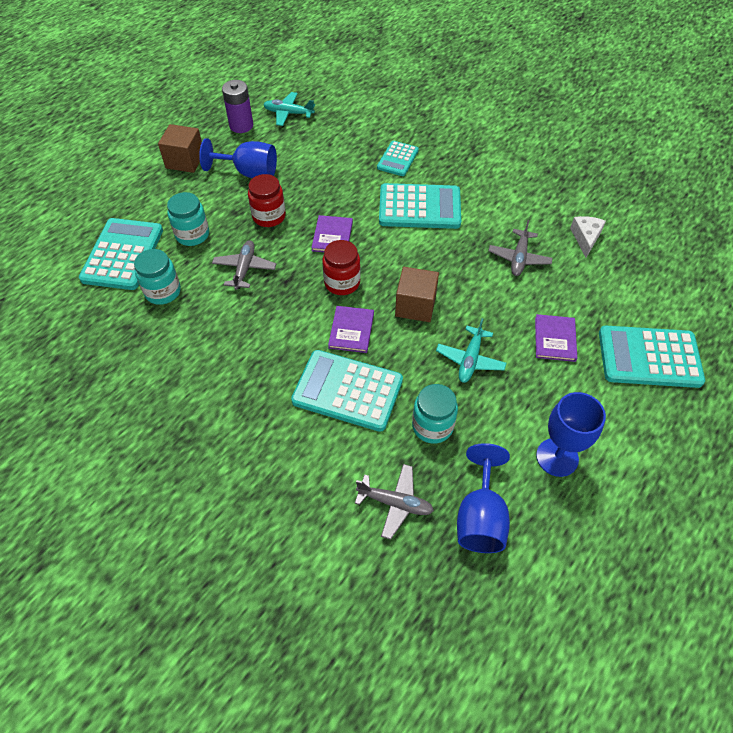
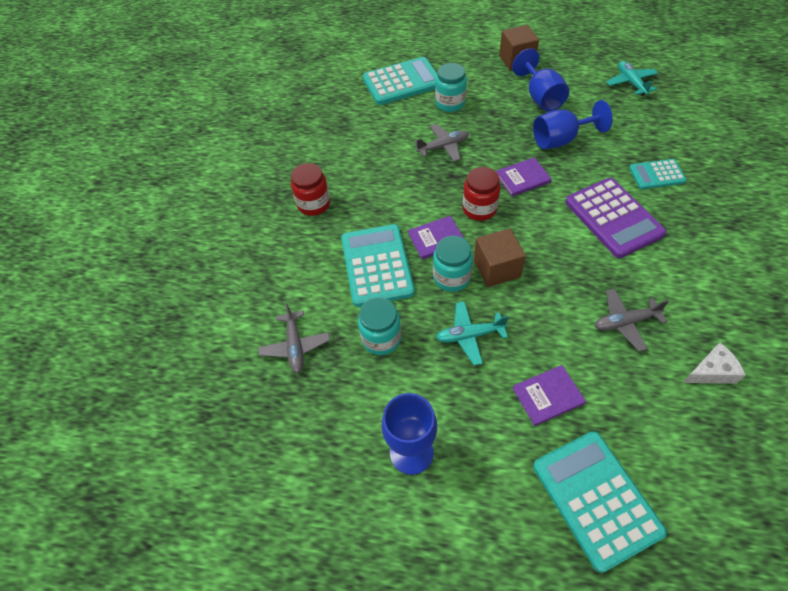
camera: 65 degrees right, 0 degrees up
turquoise jar [134,249,181,305] -> turquoise jar moved to [433,236,473,292]
purple battery [222,80,253,133] -> none
red jar [248,174,286,227] -> red jar moved to [291,163,330,216]
turquoise calculator [379,183,461,229] -> purple calculator [565,178,666,258]
blue goblet [457,443,510,553] -> blue goblet moved to [533,100,613,149]

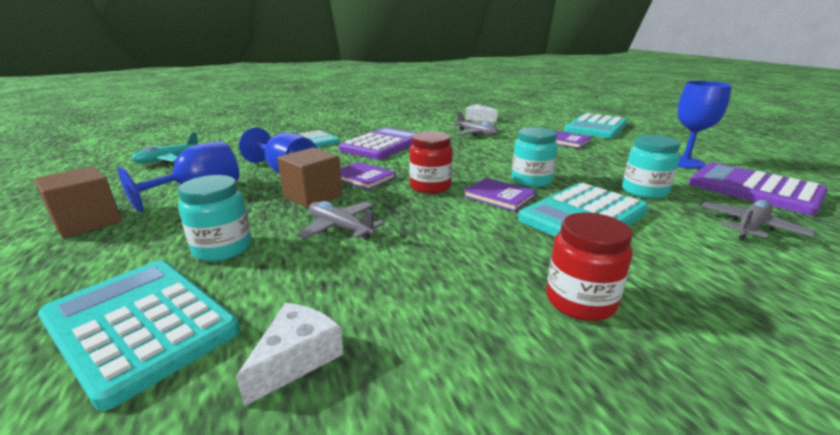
camera: 125 degrees left, 30 degrees down
turquoise plane [436,301,509,365] -> none
brown cube [474,228,526,287] -> brown cube moved to [277,147,343,209]
none -> white cheese [236,303,344,406]
none -> purple calculator [688,162,828,215]

